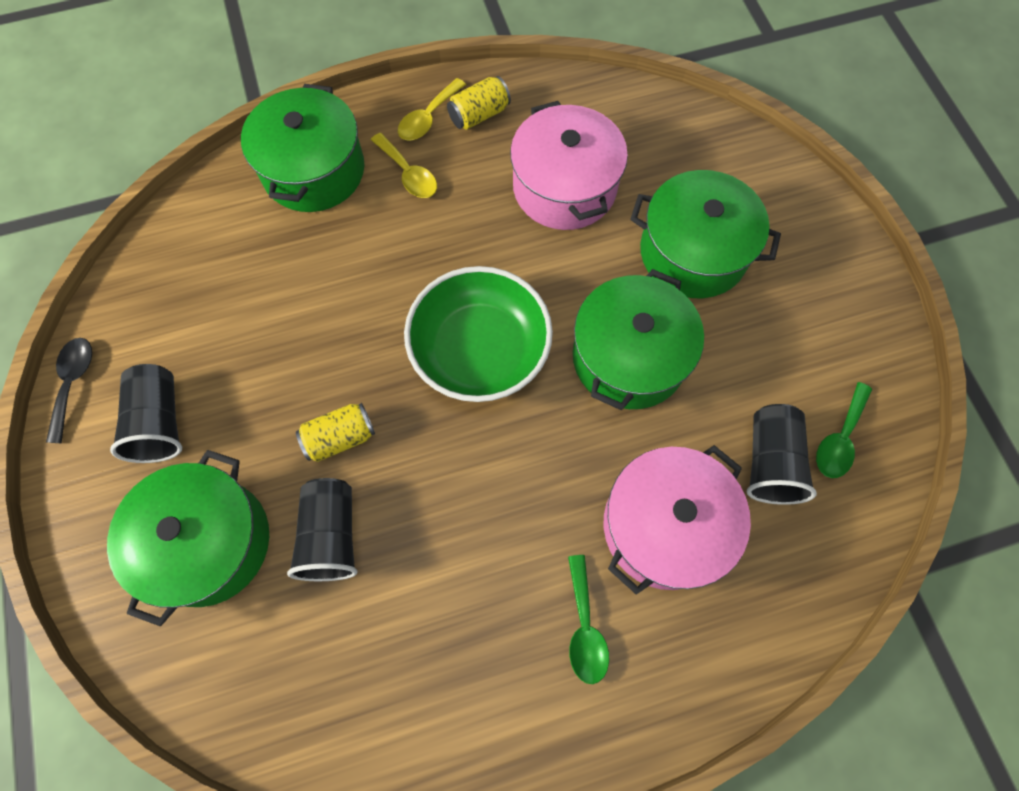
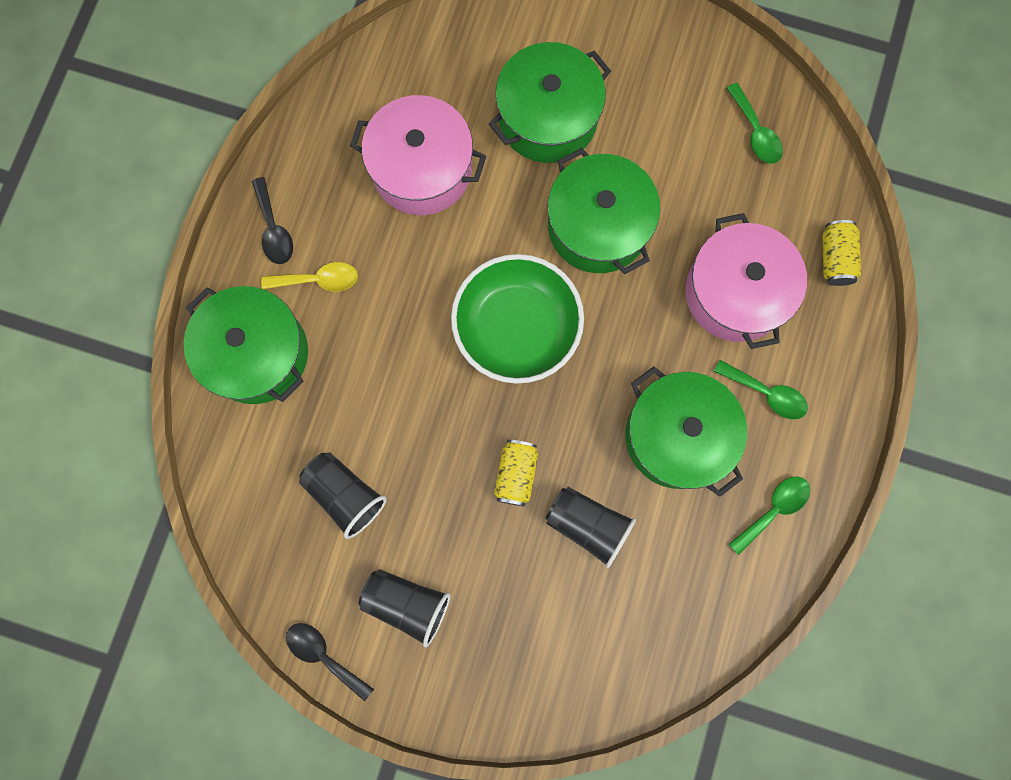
camera: 55 degrees left, 10 degrees up
green pot [107,450,269,626] -> green pot moved to [625,366,747,497]
yellow spoon [398,78,466,140] -> black spoon [252,177,293,264]
yellow can [447,76,511,130] -> yellow can moved to [822,220,861,286]
black cup [746,404,817,505] -> black cup moved to [299,452,387,539]
none -> green spoon [728,476,810,555]

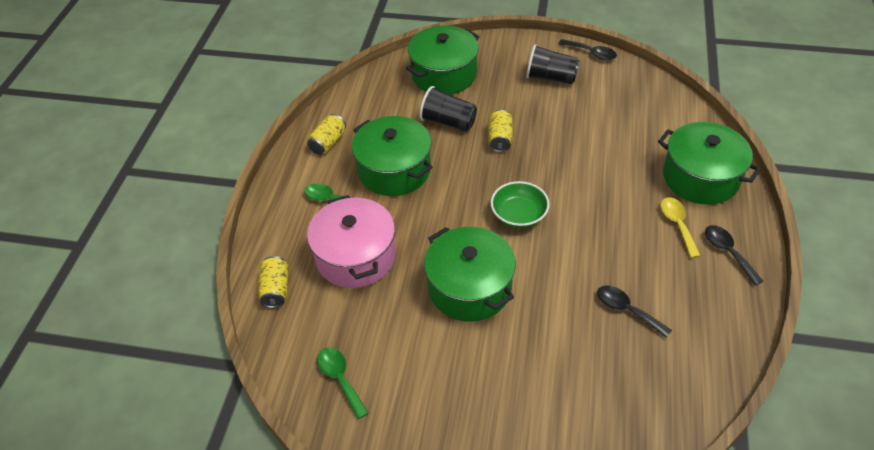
camera: 175 degrees right, 30 degrees down
yellow spoon [261,262,358,292] -> yellow spoon turned 90 degrees clockwise [661,197,701,258]
black cup [299,452,387,539] -> none
pink pot [350,95,486,215] -> black spoon [597,286,672,338]
green bowl [451,254,584,384] -> green bowl [491,181,550,228], size x0.60
green pot [489,42,611,163] -> green pot moved to [406,25,480,95]
green spoon [728,476,810,555] -> yellow can [307,114,346,155]

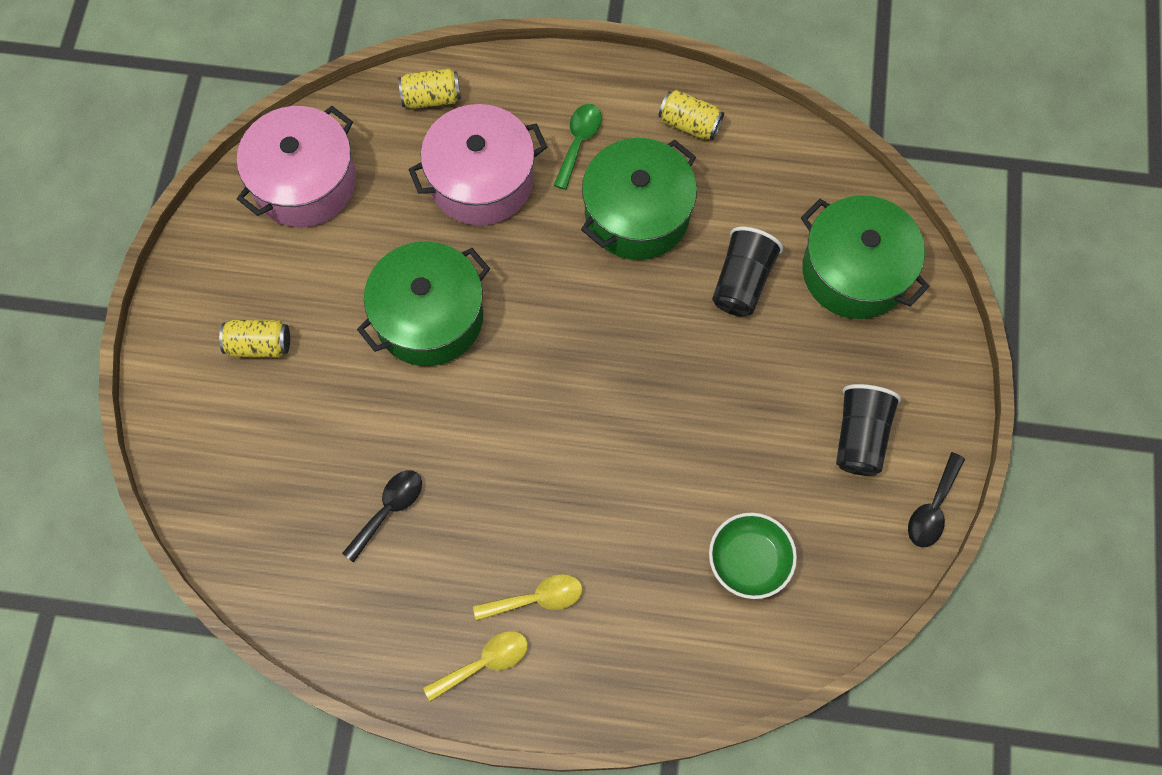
camera: 85 degrees right, 20 degrees up
green spoon [317,347,368,419] -> pink pot [237,106,356,227]
yellow can [488,110,513,152] -> yellow can moved to [219,320,290,357]
green bowl [491,181,550,228] -> green bowl moved to [709,513,797,599]
green pot [658,122,761,205] -> none
black spoon [705,225,763,285] -> yellow spoon [423,631,528,702]

